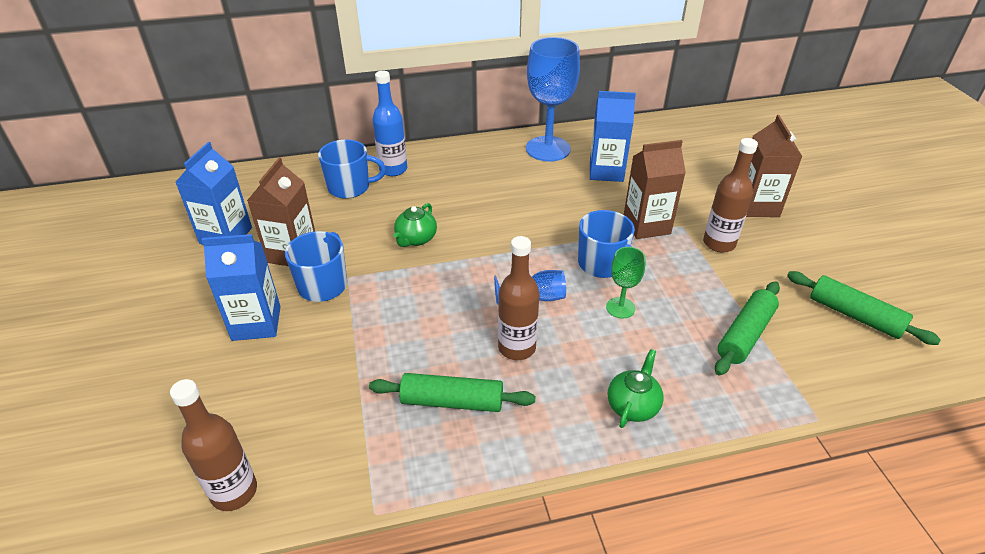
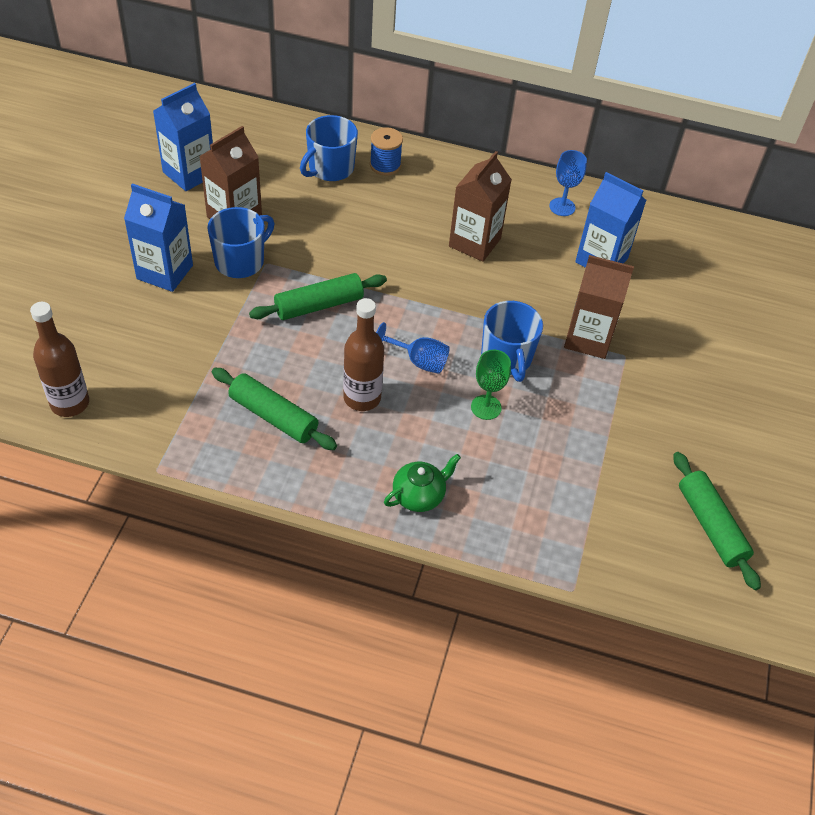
camera: 25 degrees right, 10 degrees up
blue mug [318,140,386,199] -> blue mug turned 105 degrees clockwise [300,115,358,181]
blue bottle [373,71,407,176] -> blue spool [370,127,403,176]
green teapot [393,203,437,247] -> none
blue goblet [526,37,580,162] -> blue goblet [549,150,587,216], size x0.49
brown bottle [703,138,758,252] -> none
green rolling pin [715,281,780,376] -> green rolling pin moved to [249,273,387,320]
brown carton [746,115,803,217] -> brown carton moved to [449,151,512,262]

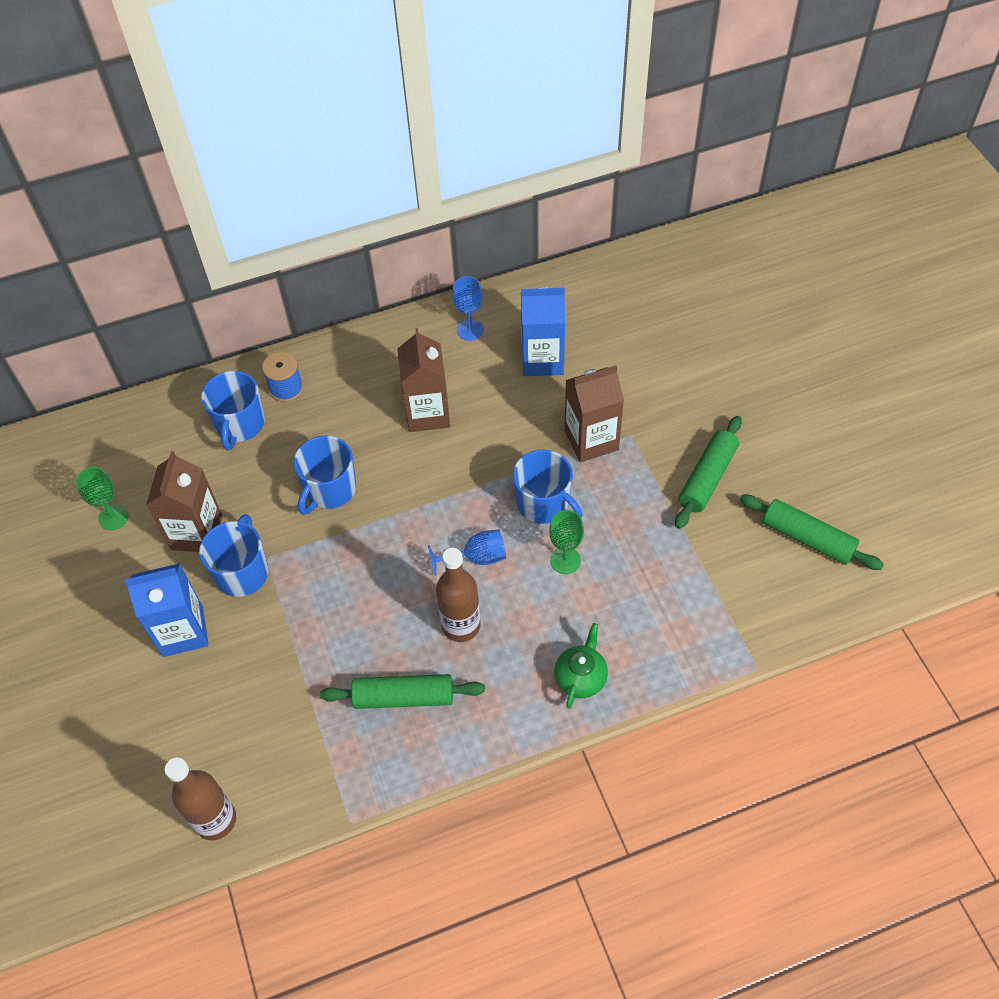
camera: 30 degrees left, 5 degrees up
blue carton [153,83,213,191] -> green goblet [76,467,129,530]
green rolling pin [249,273,387,320] -> green rolling pin moved to [675,416,742,529]
none -> blue mug [294,436,356,515]

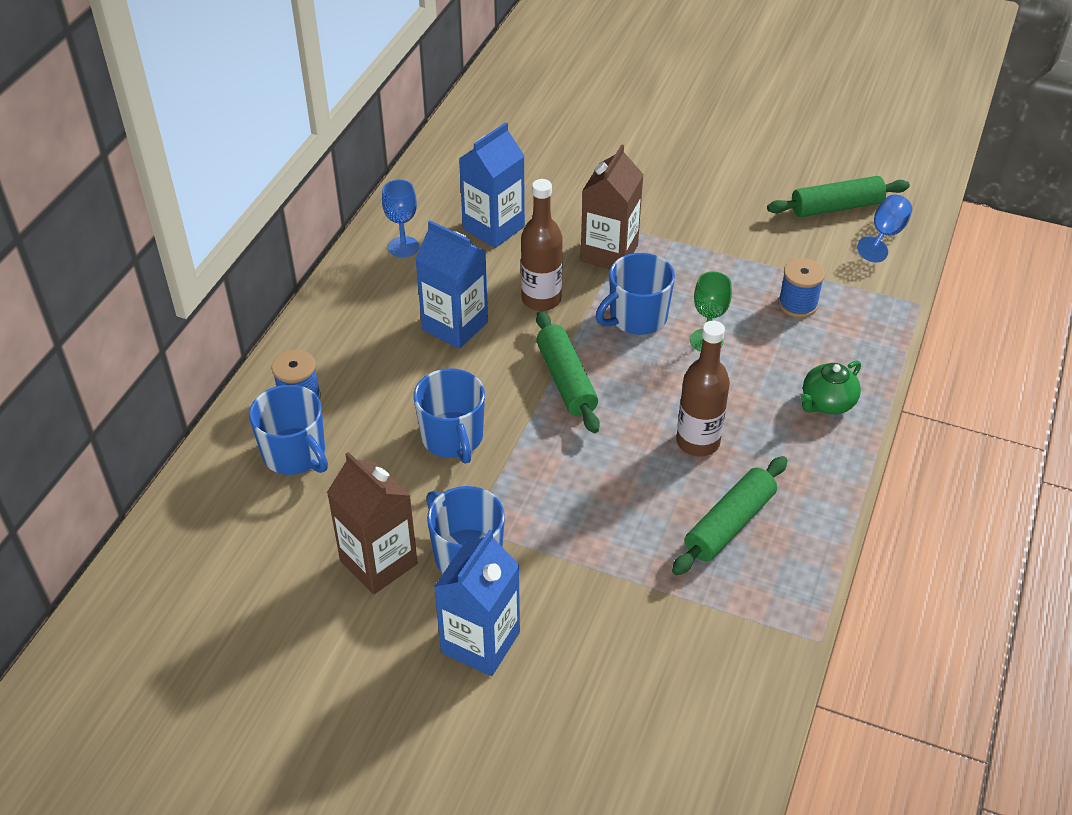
camera: 50 degrees left, 10 degrees down
green goblet [76,467,129,530] -> none
brown bottle [165,757,236,840] -> brown bottle moved to [521,179,563,311]
brown carton [397,328,450,432] -> blue carton [415,220,488,349]
blue goblet [428,530,506,576] -> blue goblet moved to [857,195,912,263]
blue mug [513,450,582,524] -> blue mug turned 150 degrees clockwise [596,253,675,335]
green teapot [554,623,608,708] -> green teapot turned 105 degrees counterclockwise [801,361,861,414]
green rolling pin [675,416,742,529] -> green rolling pin moved to [536,311,600,433]
none -> blue spool [778,258,825,318]

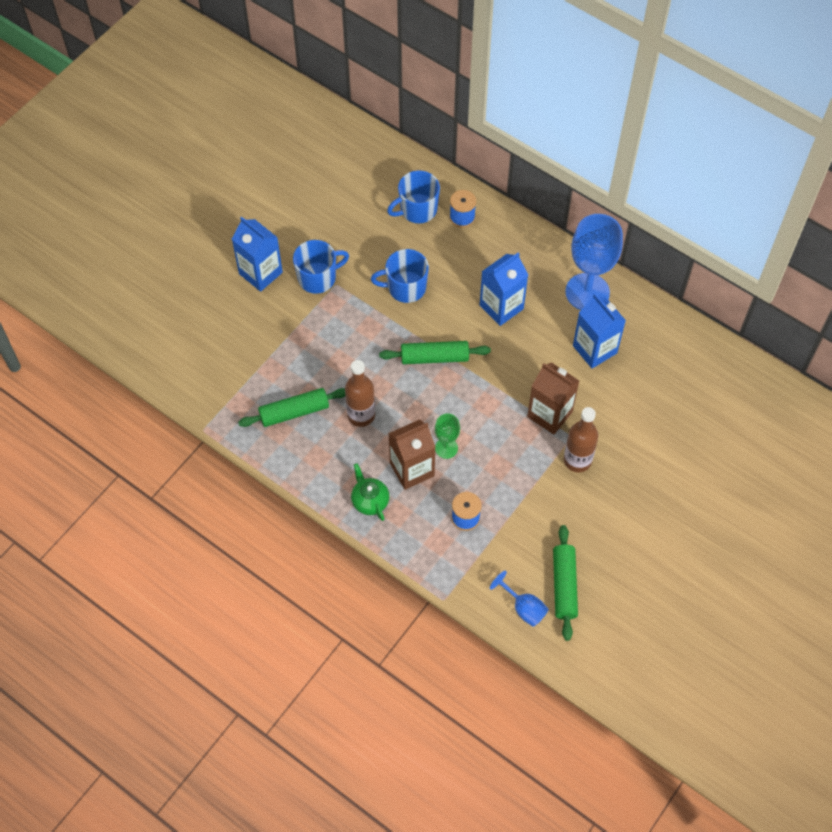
camera: 105 degrees right, 15 degrees up
brown carton [327,452,418,594] -> brown carton moved to [388,419,435,490]
blue goblet [382,179,419,258] -> blue goblet [565,214,623,310], size x2.04
brown bottle [521,179,563,311] -> brown bottle moved to [564,407,598,472]
blue mug [596,253,675,335] -> none
green rolling pin [672,456,788,575] -> green rolling pin turned 75 degrees counterclockwise [238,388,345,427]

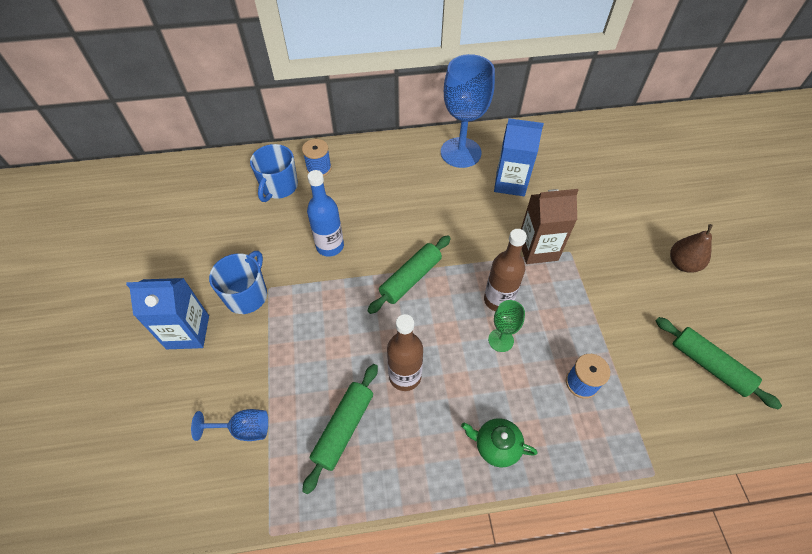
camera: 45 degrees left, 5 degrees down
blue mug [371,249,429,303] -> blue bottle [307,170,344,257]
brown carton [388,419,435,490] -> none
blue carton [480,252,528,326] -> none
blue goblet [490,571,549,627] -> blue goblet moved to [191,409,268,441]
brown bottle [564,407,598,472] -> brown bottle moved to [484,229,527,311]
none -> brown pear [670,224,713,273]

